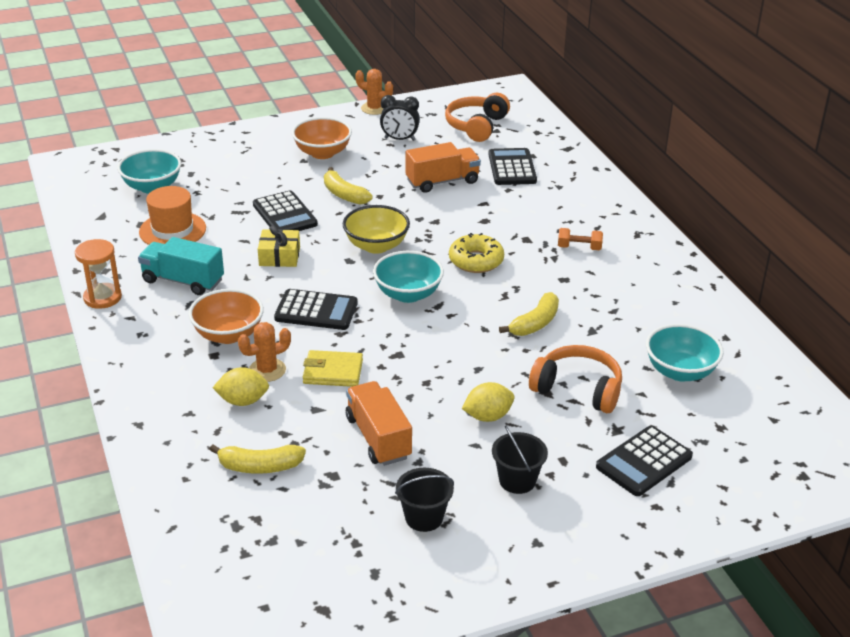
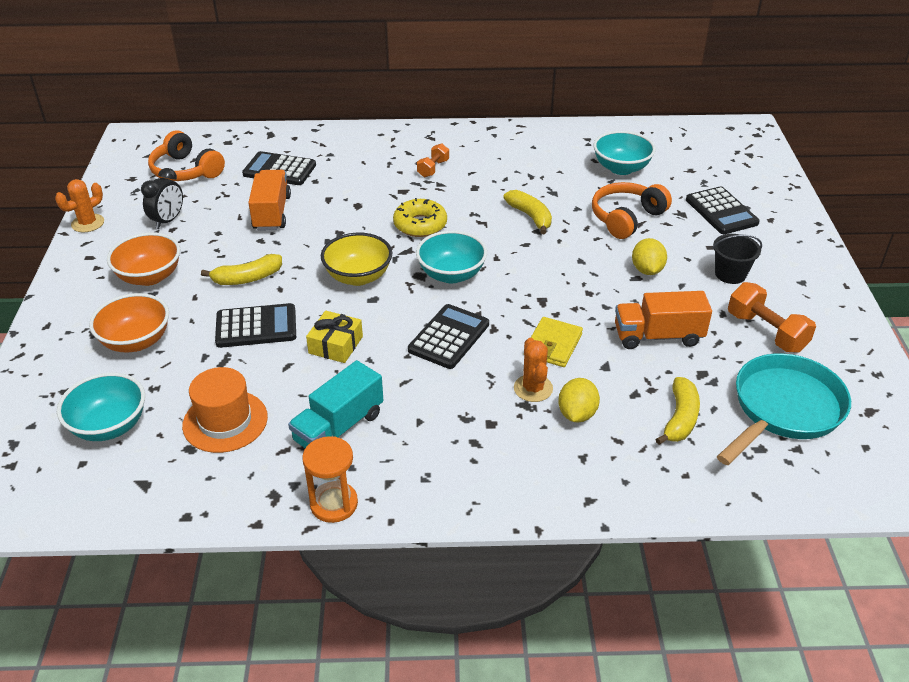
camera: 70 degrees left, 5 degrees up
orange bowl [188,289,264,344] -> orange bowl moved to [89,293,169,352]
black bucket [395,468,454,532] -> orange dumbbell [728,282,816,353]
none -> turquoise pan [717,353,851,465]

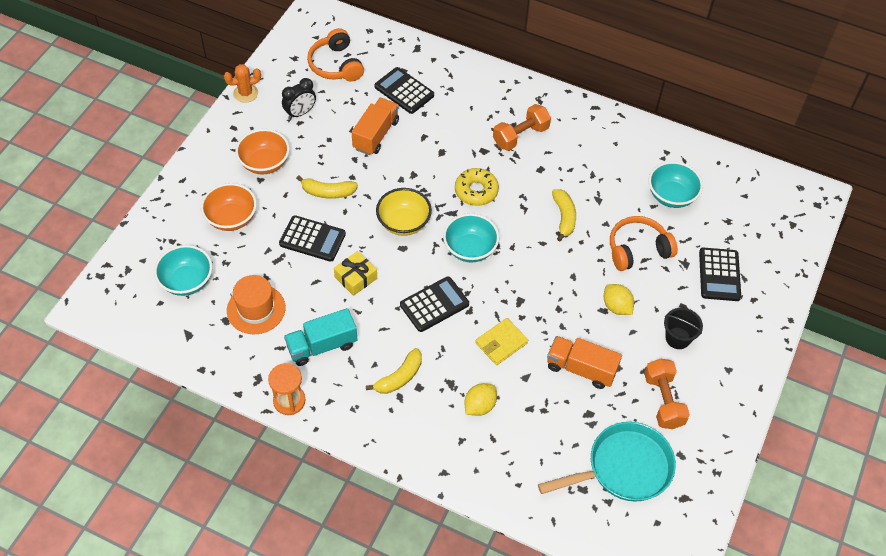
camera: 25 degrees right, 15 degrees up
orange dumbbell [417,143,449,177] -> orange dumbbell [493,104,551,151], size x1.65
orange cactus [514,338,553,402] -> none
yellow lemon [632,238,667,275] -> yellow lemon turned 60 degrees counterclockwise [604,284,634,315]
yellow banana [655,377,700,445] -> yellow banana moved to [366,348,422,394]

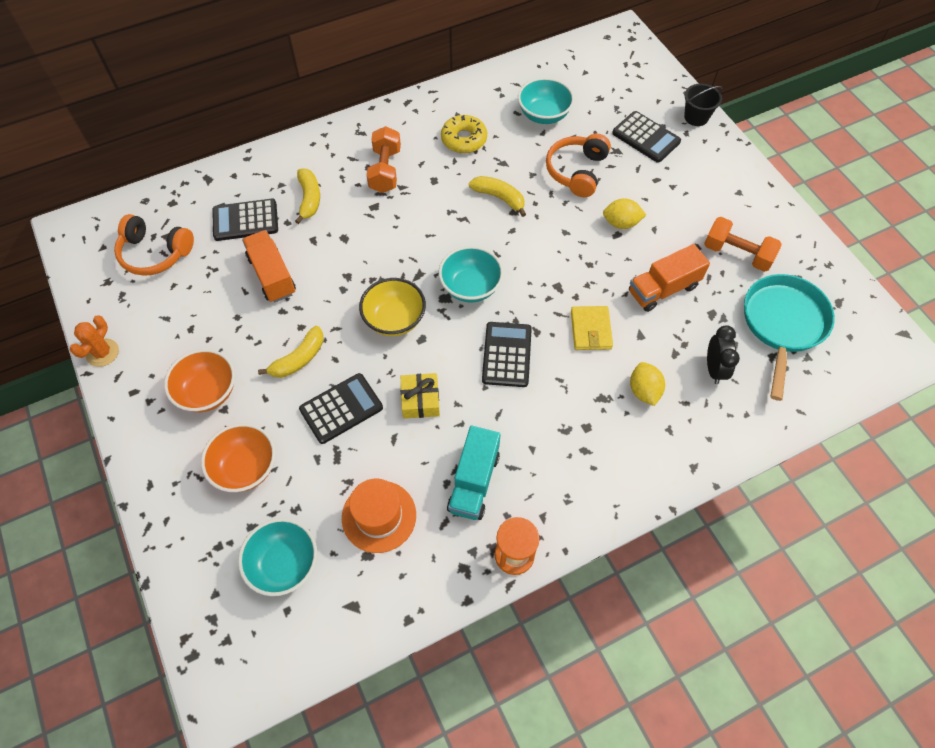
camera: 50 degrees left, 5 degrees up
black clock [282,78,316,119] -> black clock moved to [707,325,740,384]
yellow banana [366,348,422,394] -> yellow banana moved to [295,169,320,224]
yellow donut [455,168,499,206] -> yellow donut moved to [441,115,487,153]
black bucket [664,308,703,349] -> black bucket moved to [684,83,723,126]

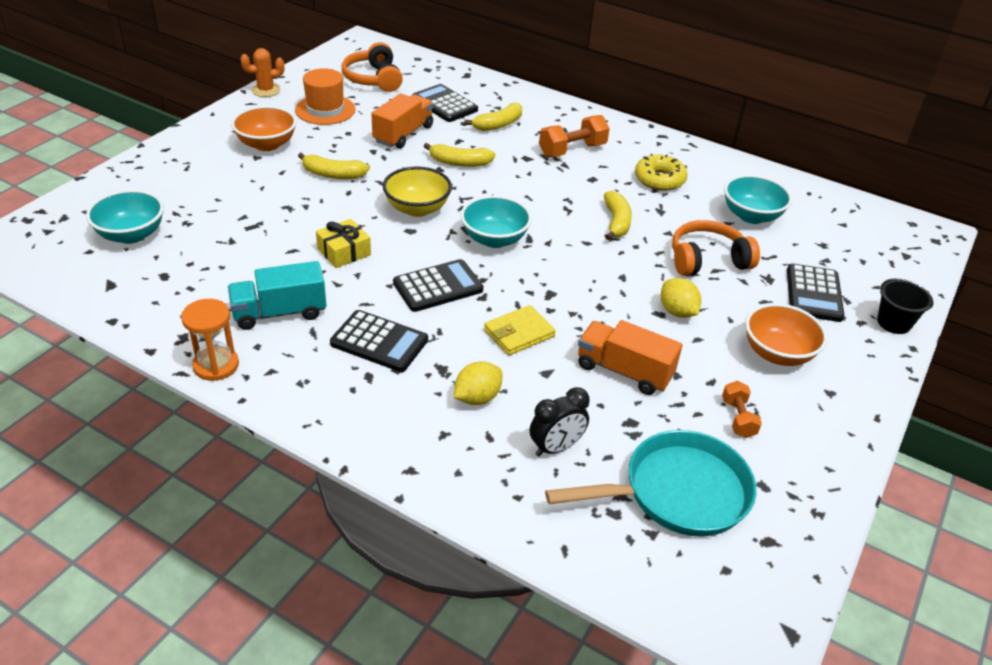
camera: 55 degrees right, 20 degrees down
orange bowl [201,423,276,492] -> orange bowl moved to [745,303,827,366]
black calculator [299,373,383,444] -> black calculator moved to [330,310,428,372]
orange hat [342,479,416,553] -> orange hat moved to [295,68,356,125]
orange dumbbell [704,217,782,272] -> orange dumbbell [722,381,762,438], size x0.60
none -> yellow banana [424,143,495,167]

